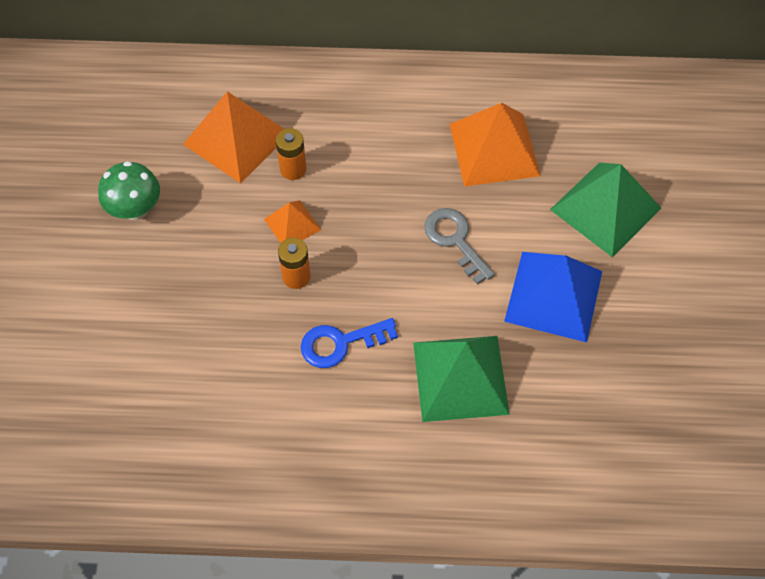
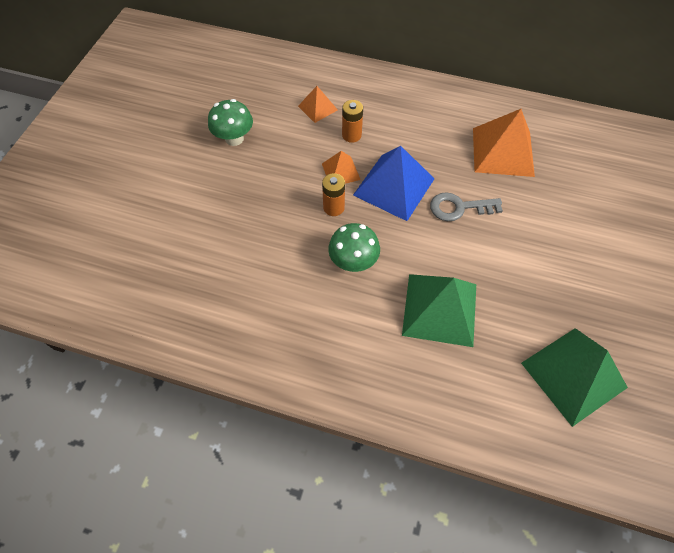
camera: 15 degrees right, 0 degrees up
orange pyramid [183,91,284,183] -> orange pyramid [298,86,338,123], size x0.52
blue key [301,318,398,368] -> green mushroom [328,223,380,272]
grey key [424,208,495,284] -> grey key turned 75 degrees counterclockwise [430,192,503,221]
blue pyramid [504,252,602,342] -> blue pyramid moved to [353,146,434,221]
green pyramid [550,163,661,257] -> green pyramid moved to [521,328,628,427]

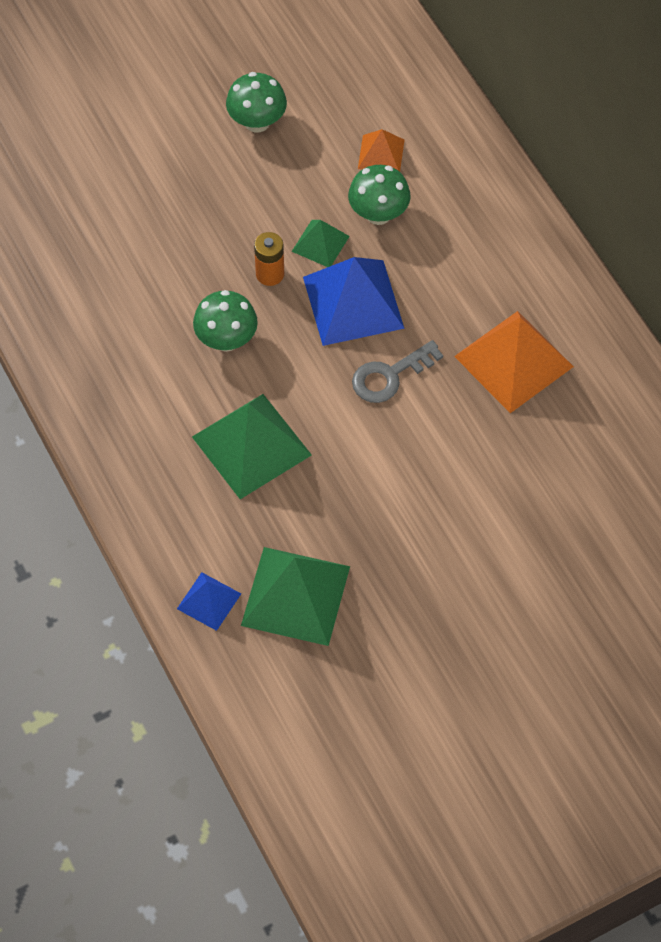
camera: 45 degrees right, 0 degrees up
orange pyramid [322,151,361,184] -> green pyramid [292,220,350,267]
orange battery [342,100,363,143] -> green mushroom [348,165,411,225]
grey key [430,192,503,221] -> grey key turned 75 degrees counterclockwise [352,340,443,403]
none -> blue pyramid [177,572,241,631]

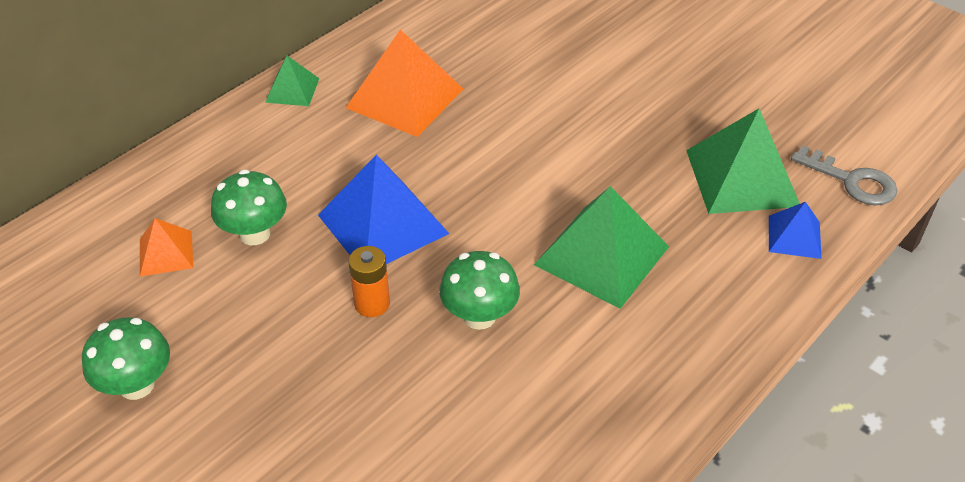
camera: 110 degrees left, 15 degrees down
green pyramid [292,220,350,267] -> green pyramid moved to [265,56,320,106]
grey key [352,340,443,403] -> grey key moved to [791,145,897,205]

